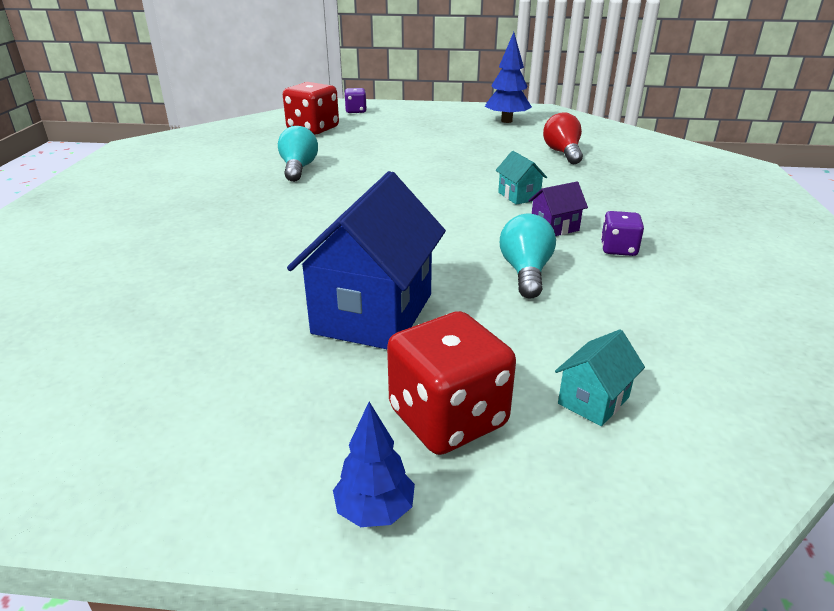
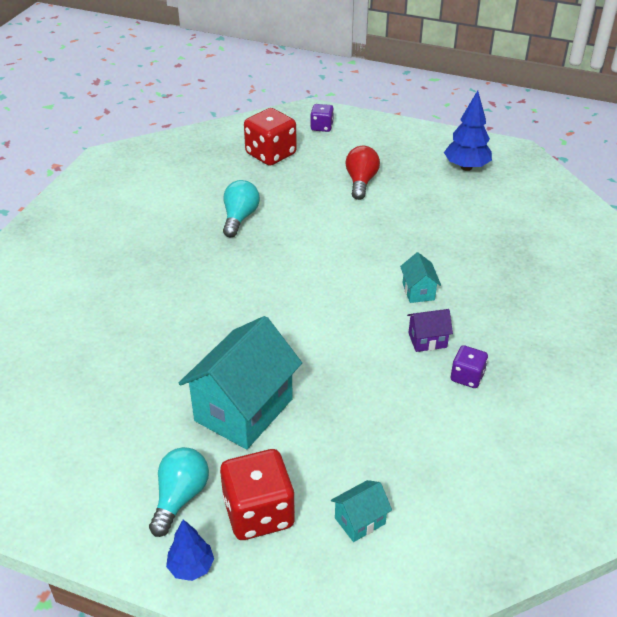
camera: 15 degrees right, 10 degrees up
blue house [287,171,446,349] -> turquoise house [178,316,302,450]
turquoise light bulb [500,213,556,299] -> turquoise light bulb moved to [149,447,209,537]
red light bulb [543,112,583,164] -> red light bulb moved to [345,146,380,200]

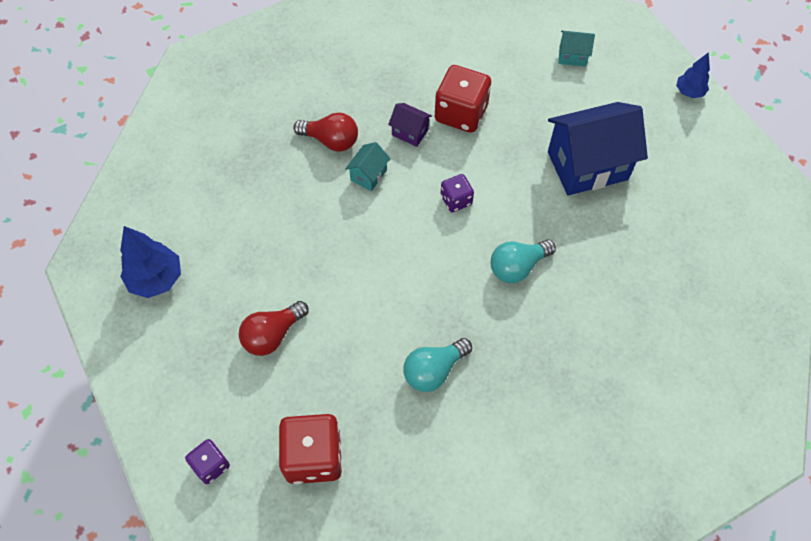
camera: 140 degrees left, 20 degrees up
turquoise light bulb [149,447,209,537] -> turquoise light bulb moved to [491,240,556,283]
turquoise house [178,316,302,450] -> blue house [548,102,648,195]
red dice [220,449,295,540] -> red dice moved to [435,65,491,133]
purple dice [451,345,488,388] -> purple dice moved to [440,174,474,212]
none -> red light bulb [293,112,358,152]

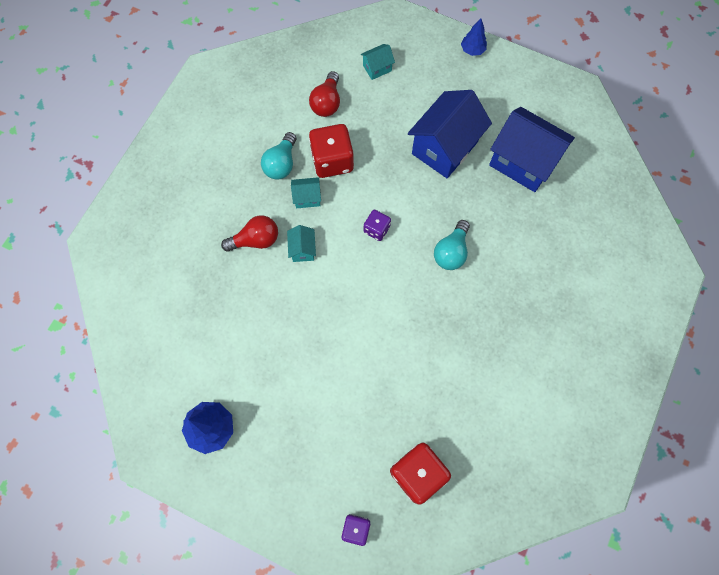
camera: 35 degrees left, 10 degrees up
red light bulb [239,301,308,356] -> red light bulb moved to [309,71,340,117]
purple house [388,103,432,147] -> turquoise house [291,177,321,208]
turquoise light bulb [404,338,472,392] -> turquoise light bulb moved to [261,132,296,180]
none -> blue house [489,107,575,192]

